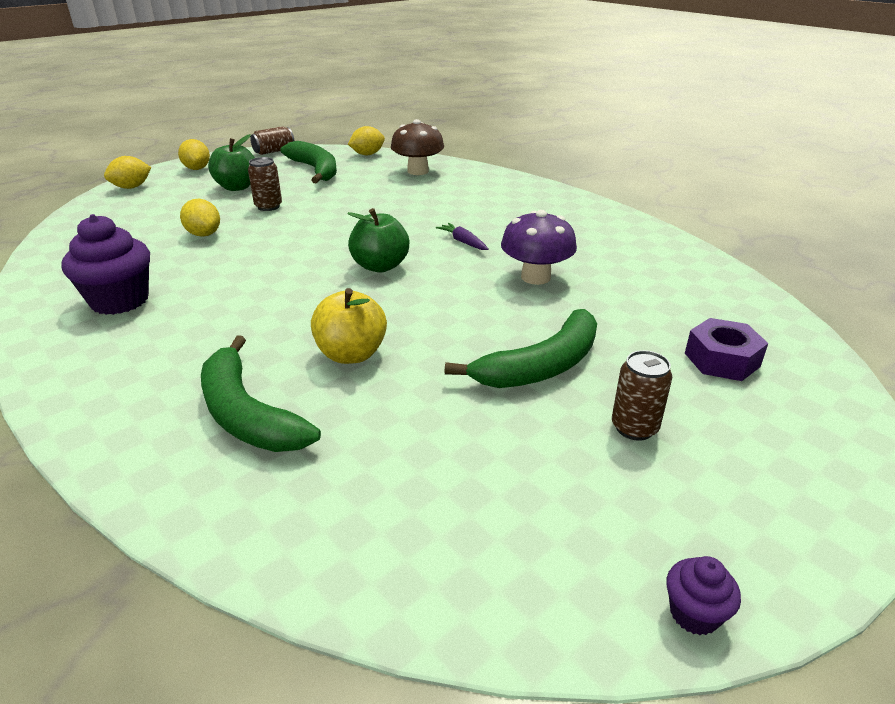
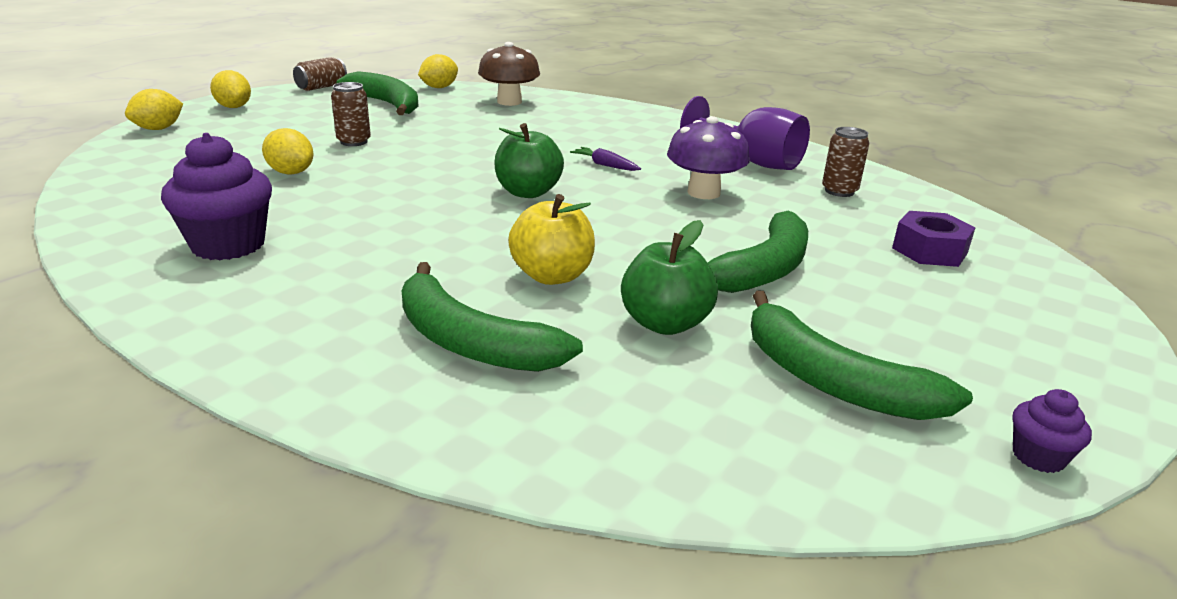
camera: 15 degrees left, 5 degrees down
green apple [208,134,255,191] -> green apple moved to [621,220,718,335]
brown can [612,350,672,441] -> brown can moved to [822,127,870,197]
none -> purple goblet [680,96,810,170]
none -> green banana [751,291,973,420]

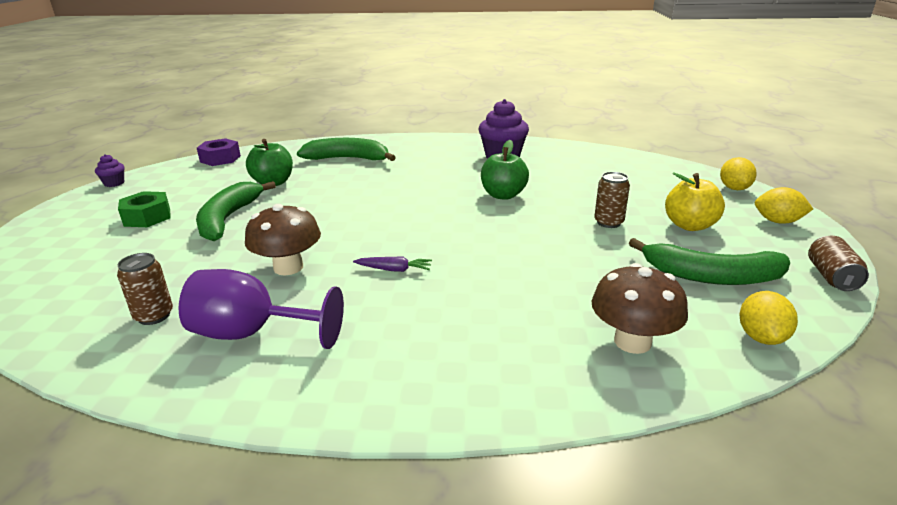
camera: 150 degrees right, 0 degrees up
yellow lemon [262,128,313,175] -> none
green apple [494,123,564,198] -> green apple moved to [481,140,529,200]
yellow apple [508,194,595,285] -> yellow apple moved to [665,173,725,231]
purple mushroom [667,116,750,199] -> brown mushroom [245,204,321,275]
green banana [751,291,973,420] -> none
purple nut [892,211,976,267] -> purple nut moved to [197,138,241,166]
none -> green nut [118,191,171,227]

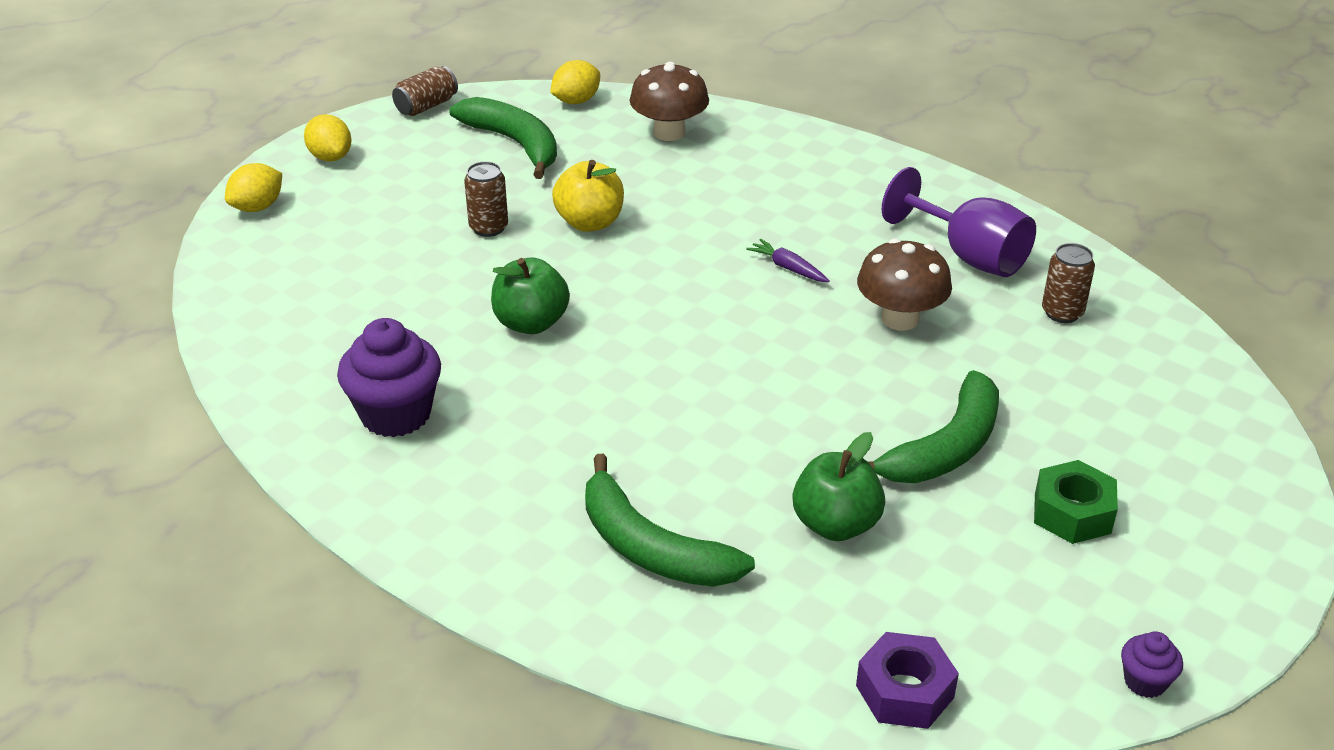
camera: 145 degrees left, 10 degrees up
yellow apple [665,173,725,231] -> yellow apple moved to [552,160,624,232]

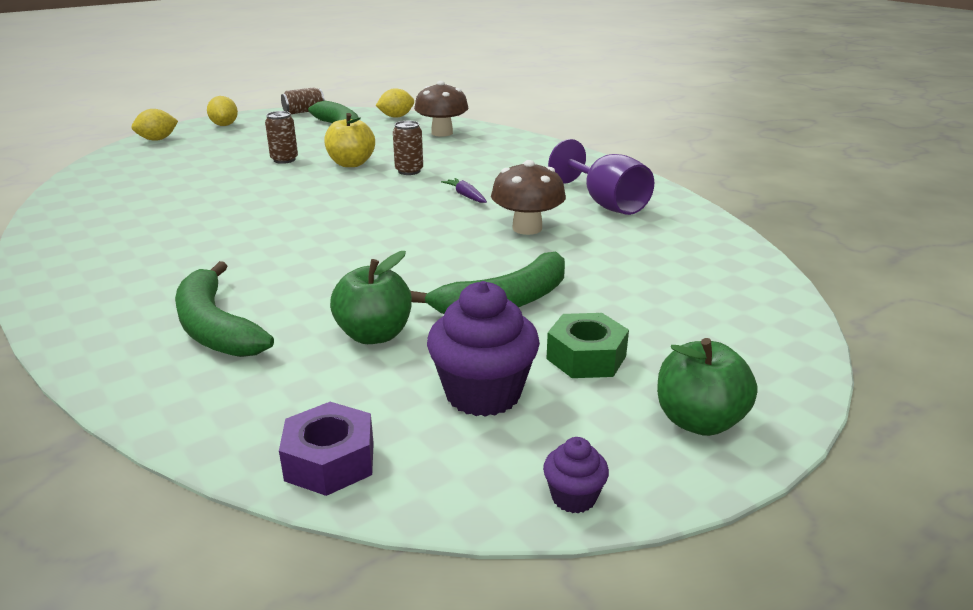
camera: 15 degrees right, 10 degrees down
purple cupcake [337,318,441,437] -> purple cupcake moved to [427,281,540,417]
green apple [491,258,570,334] -> green apple moved to [657,338,757,436]
brown can [1042,243,1095,323] -> brown can moved to [393,121,423,175]

